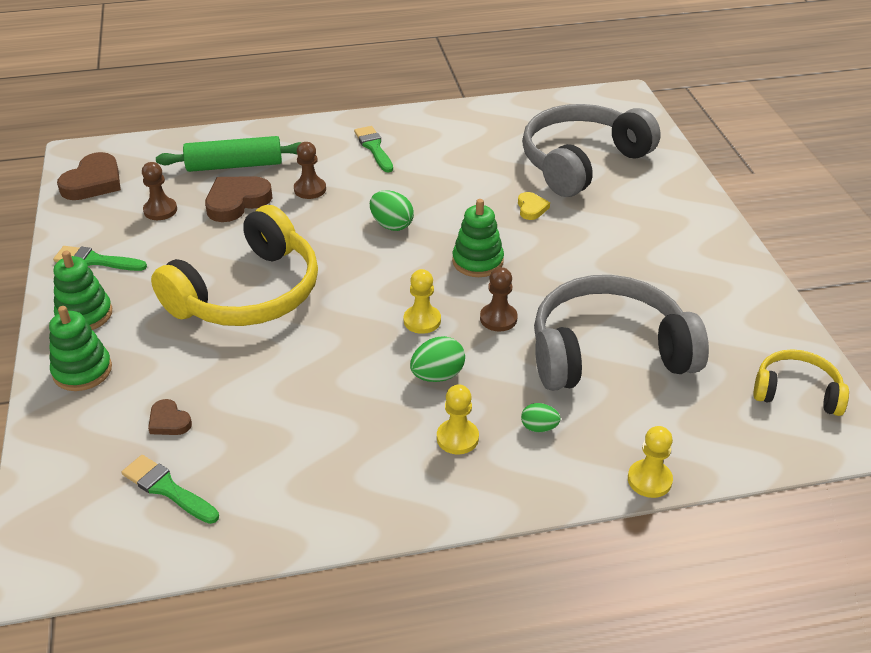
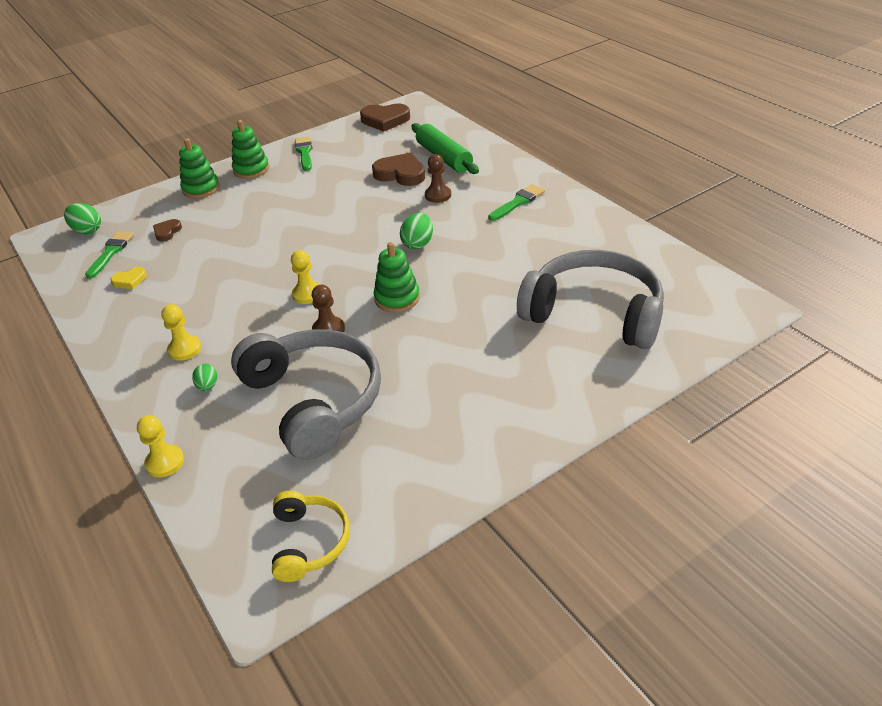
camera: 70 degrees right, 0 degrees up
brown pawn [142,162,177,220] -> none
yellow headphones [151,205,318,326] -> none
green egg [410,336,465,382] -> green egg moved to [64,203,101,235]
yellow heart [518,192,550,220] -> yellow heart moved to [110,267,147,290]

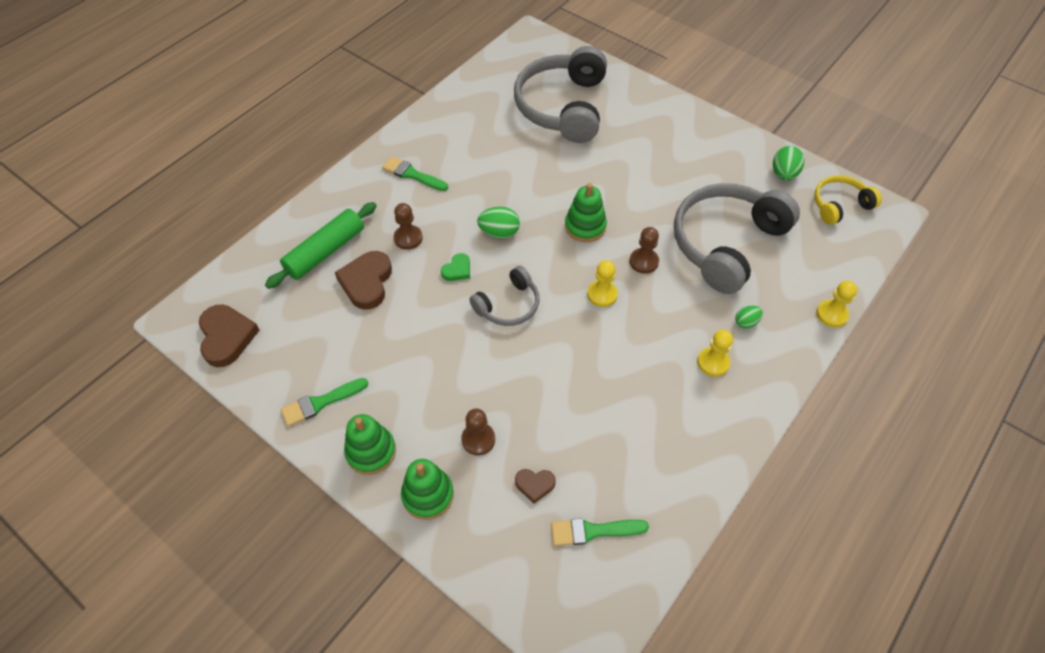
camera: 110 degrees left, 15 degrees up
green egg [64,203,101,235] -> green egg moved to [773,146,804,181]
yellow heart [110,267,147,290] -> none
none -> green heart [441,253,470,281]
none -> brown pawn [461,409,495,455]
none -> grey headphones [469,266,539,326]

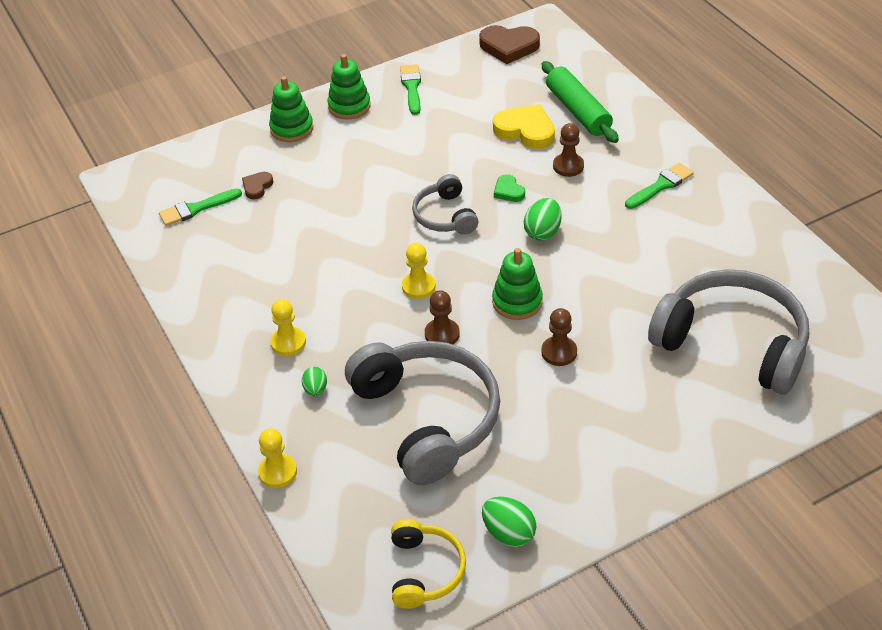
camera: 115 degrees right, 10 degrees down
brown heart [335,251,392,310] -> yellow heart [493,104,555,149]
brown pawn [461,409,495,455] -> brown pawn moved to [541,308,577,366]
green brush [551,518,649,546] -> green brush turned 135 degrees counterclockwise [159,189,242,226]

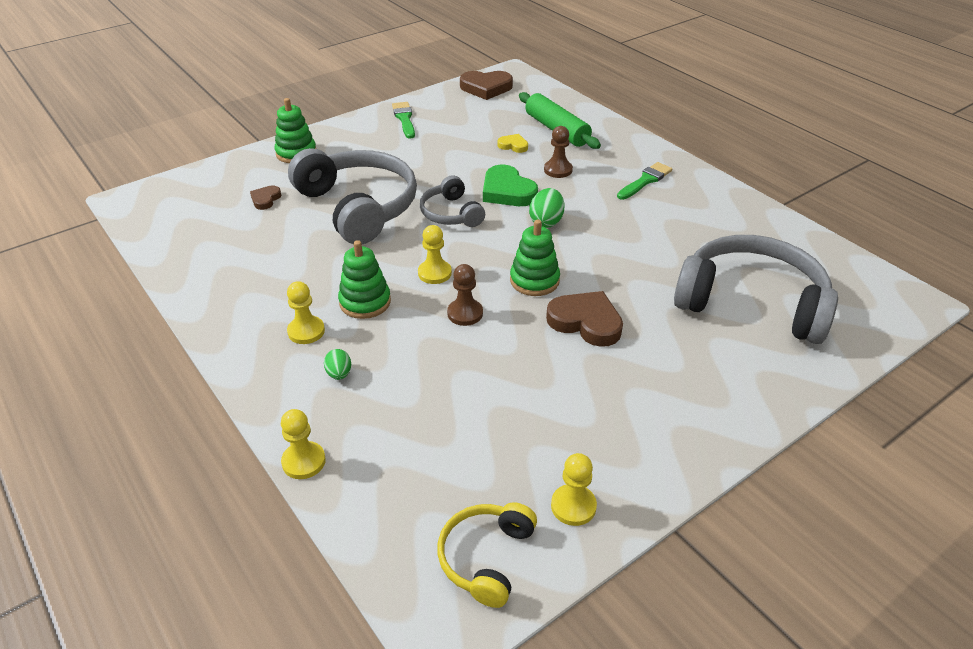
camera: 10 degrees left, 5 degrees down
green brush [159,189,242,226] -> none
green stacking toy [327,54,371,119] -> green stacking toy moved to [338,240,391,319]
grey headphones [345,341,500,485] -> grey headphones moved to [288,148,417,244]
yellow headphones [391,519,466,609] -> yellow headphones turned 150 degrees counterclockwise [437,502,537,608]
green egg [482,497,537,547] -> yellow pawn [551,453,597,526]
yellow heart [493,104,555,149] -> yellow heart [497,134,528,153], size x0.53
green heart [494,174,525,202] -> green heart [483,165,538,206], size x1.87
brown pawn [541,308,577,366] -> brown heart [546,291,623,347]

